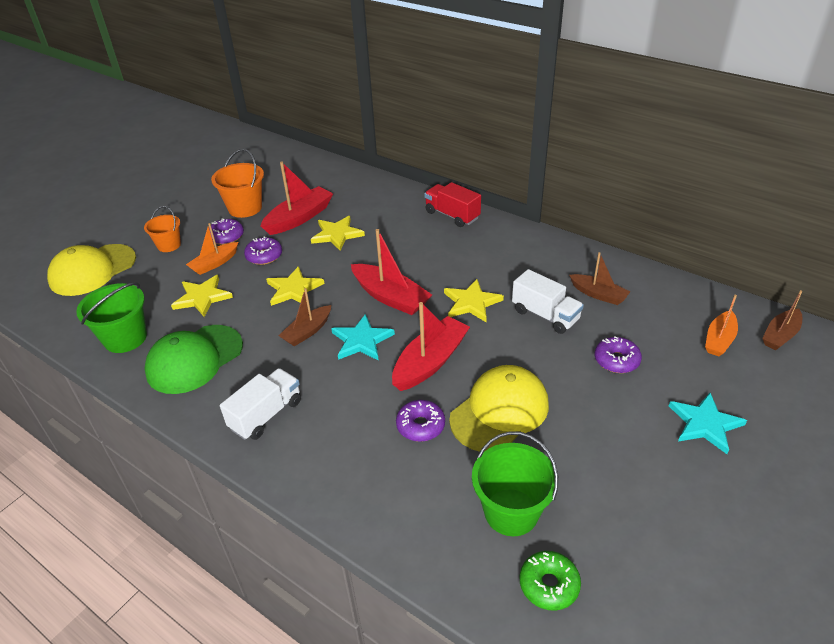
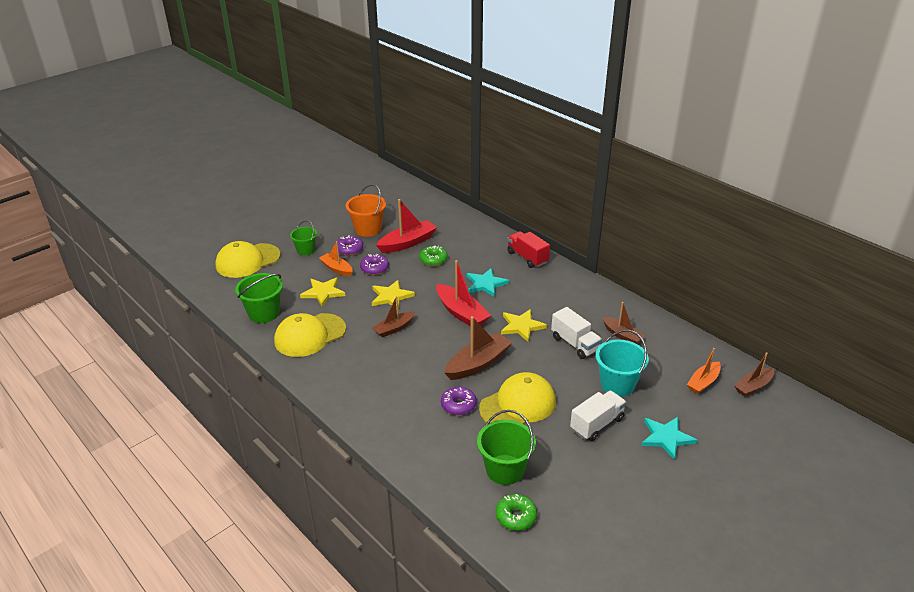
camera: 10 degrees right, 5 degrees down
orange bucket [144,206,181,252] -> green bucket [290,220,317,255]
green cap [144,325,243,394] -> yellow cap [274,313,346,357]
orange boat [186,223,238,275] -> orange boat turned 75 degrees clockwise [319,241,353,277]
white truck [220,368,301,440] -> white truck moved to [570,390,626,441]
yellow star [311,216,365,251] -> green donut [419,245,448,266]
turquoise star [331,314,395,361] -> turquoise star moved to [467,268,509,297]
red boat [392,302,470,391] -> brown boat [444,316,512,380]
purple donut [595,336,642,373] -> turquoise bucket [596,330,649,397]

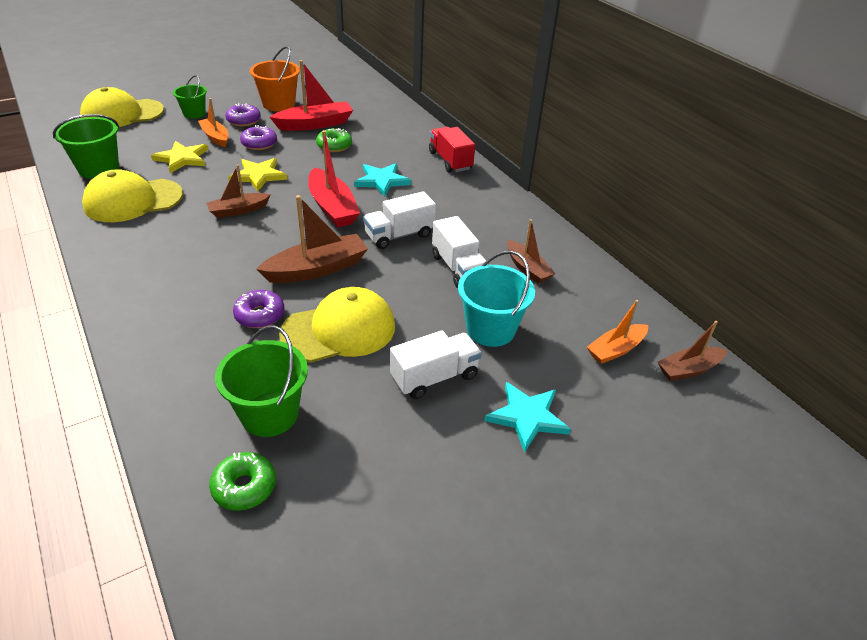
camera: 10 degrees right, 5 degrees up
yellow star [501,309,547,342] -> white truck [363,191,436,249]

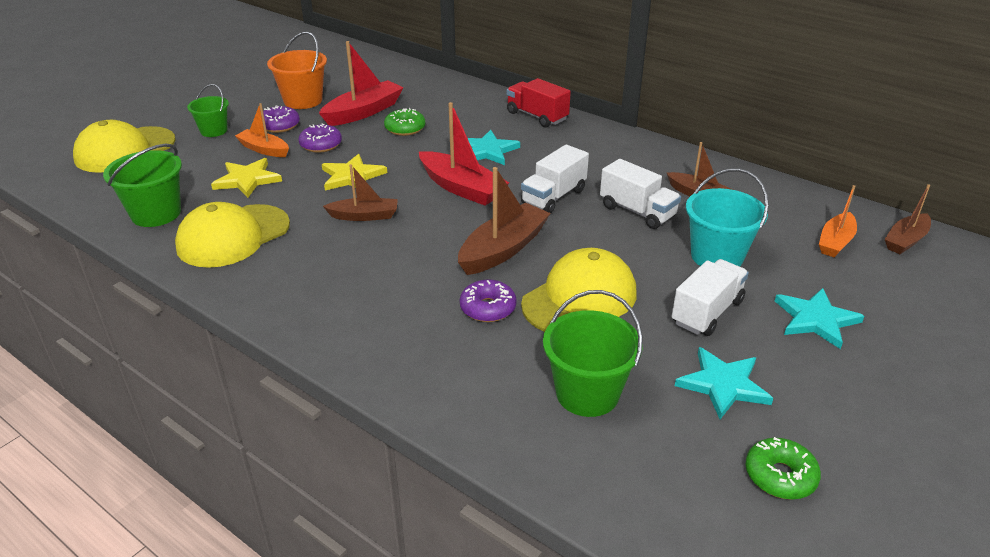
camera: 20 degrees left, 5 degrees down
brown boat [206,165,271,218] -> brown boat turned 135 degrees counterclockwise [323,164,398,221]
green donut [209,452,276,511] -> green donut moved to [745,437,821,500]
none -> turquoise star [675,347,773,419]

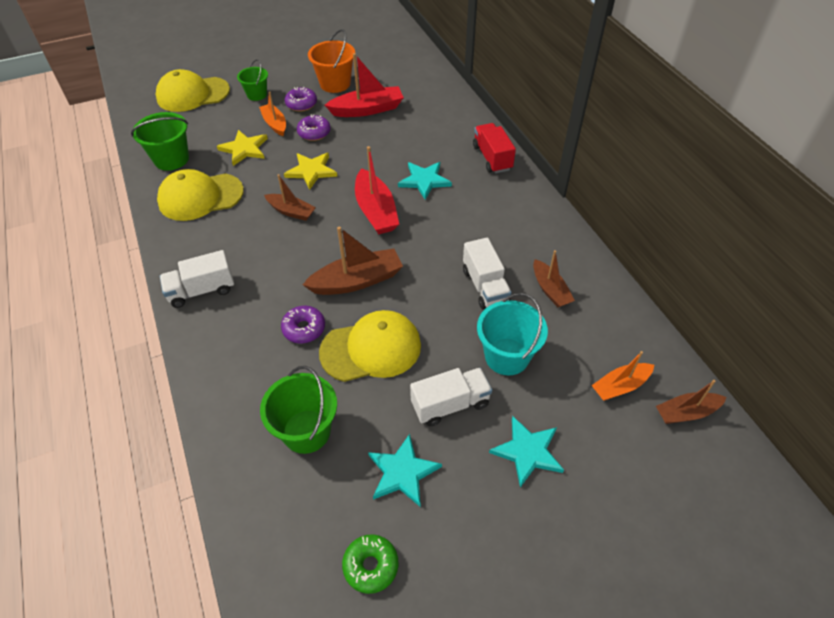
camera: 30 degrees right, 15 degrees up
green donut [384,108,425,136] -> none
white truck [521,145,589,213] -> white truck moved to [160,250,234,308]

